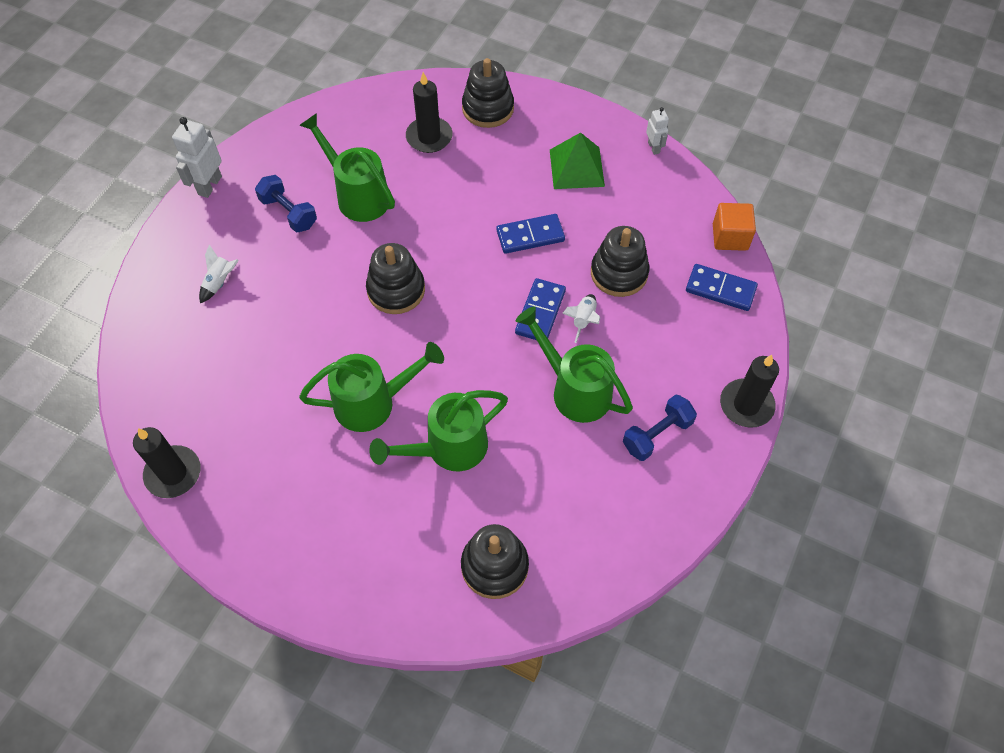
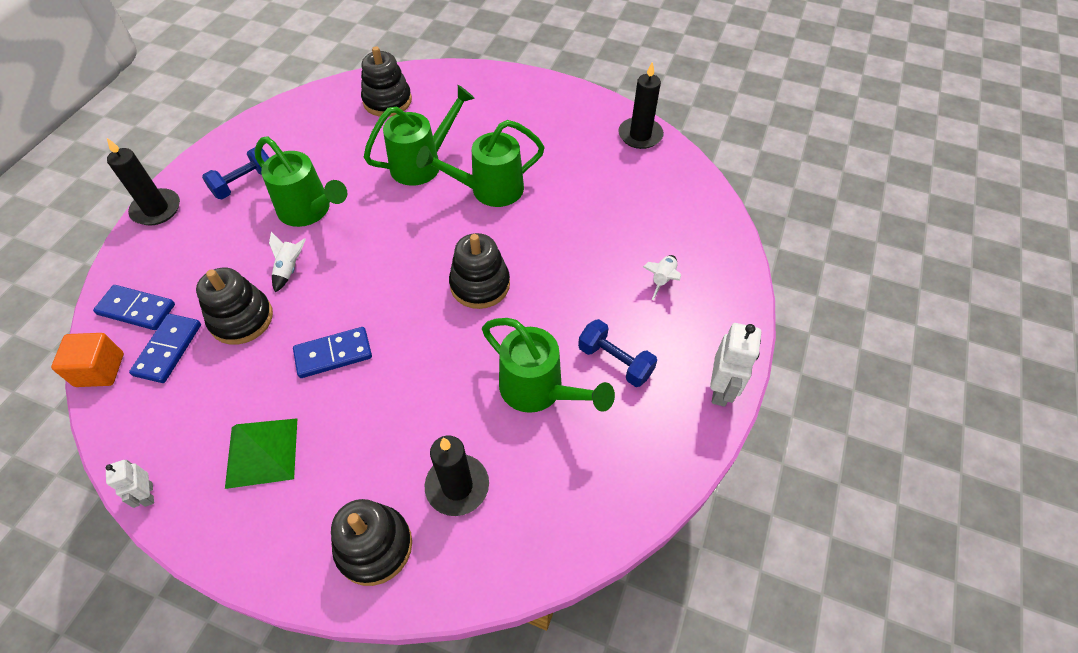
camera: 175 degrees right, 5 degrees down
blue domino [515,278,566,340] -> blue domino moved to [129,314,201,383]

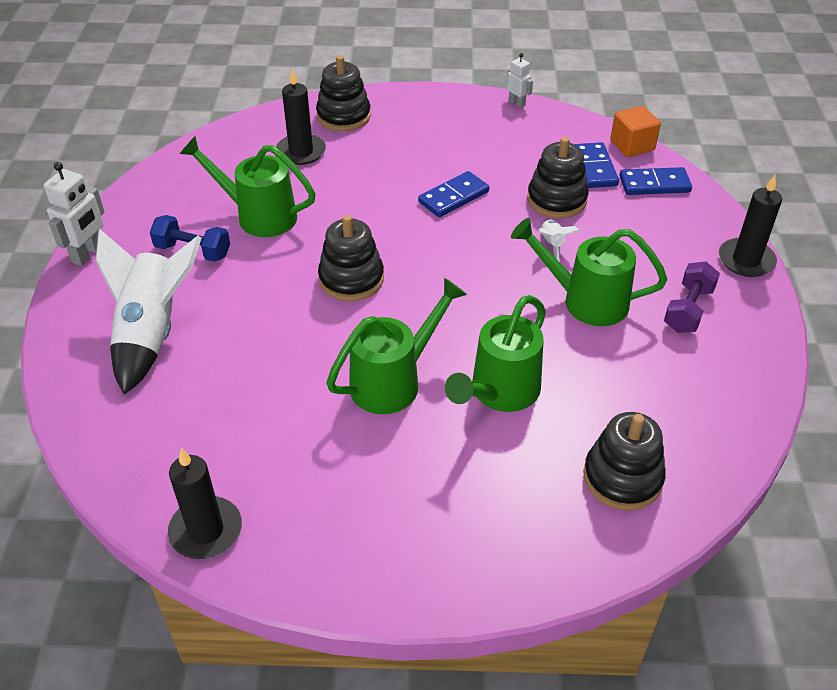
camera: 160 degrees right, 10 degrees down
blue dumbbell [202,147,269,199] -> purple dumbbell [664,261,720,333]
green pyramid [225,418,297,489] -> none
white rocket [643,255,681,300] -> white rocket [96,229,201,395], size x2.37
white robot [710,323,761,407] -> white robot turned 150 degrees counterclockwise [44,162,104,266]

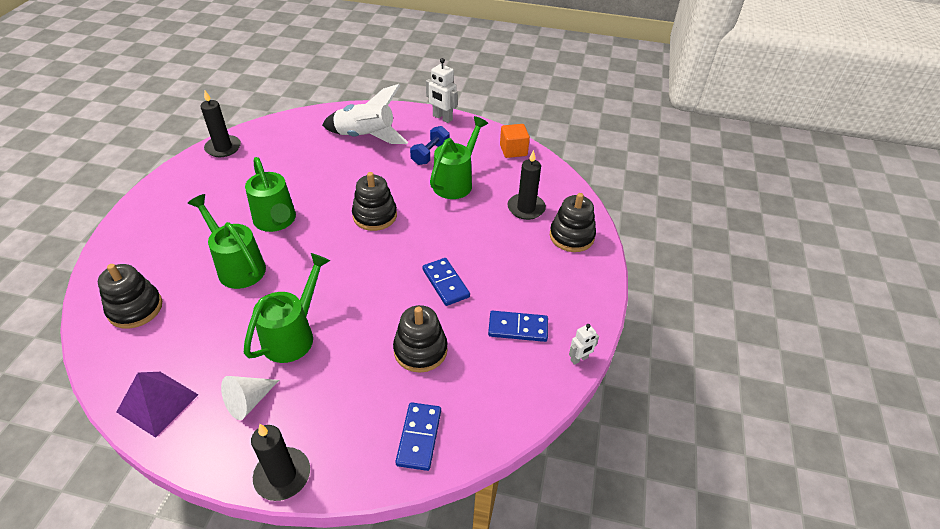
camera: 100 degrees right, 0 degrees up
white rocket [539,220,580,262] -> none
blue domino [574,142,619,188] -> blue domino moved to [488,311,548,342]
orange cube [610,106,661,157] -> orange cube moved to [500,124,530,158]
purple dumbbell [664,261,720,333] -> white cone [221,376,279,420]
none -> purple pyramid [117,372,198,438]

